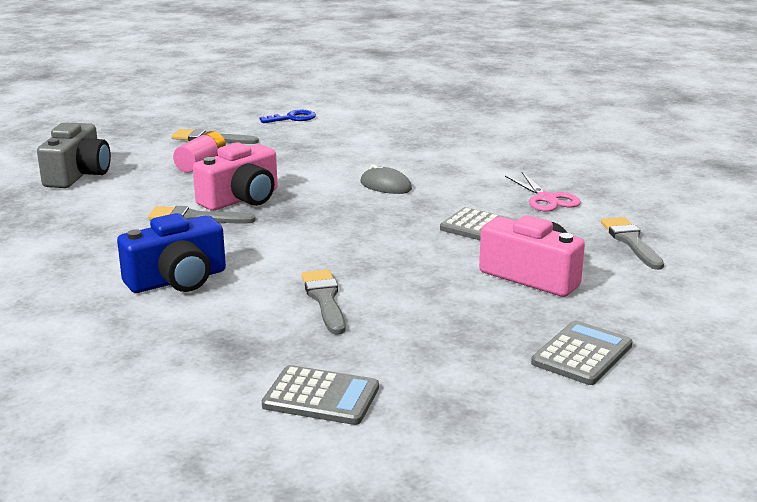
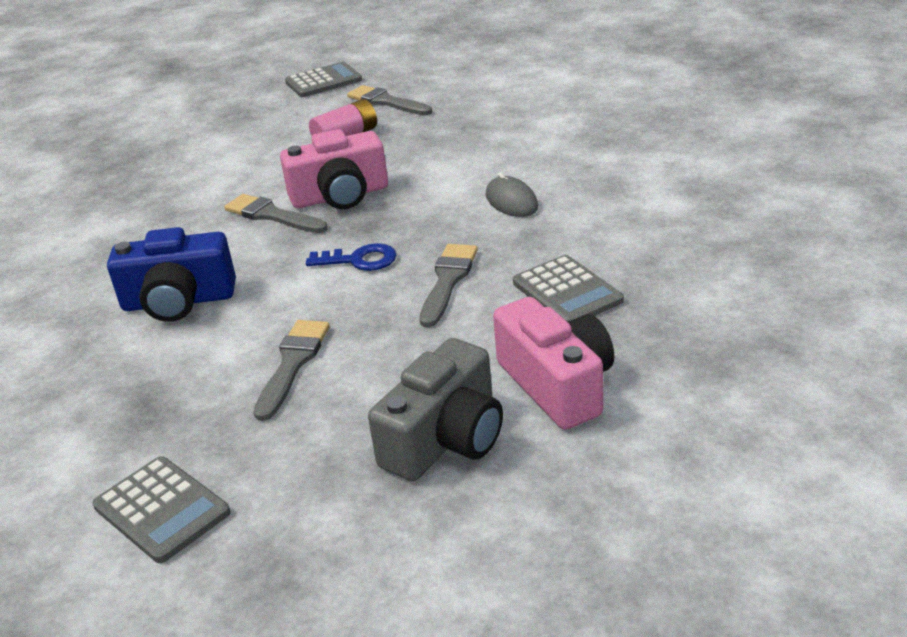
camera: 30 degrees right, 10 degrees up
grey camera [37,123,111,188] -> grey camera moved to [368,338,503,481]
blue key [259,110,316,123] -> blue key moved to [306,243,396,271]
pink scissors [505,172,581,212] -> none
grey calculator [531,321,633,385] -> grey calculator moved to [285,62,362,97]
grey brush [601,217,664,270] -> grey brush moved to [420,244,478,327]

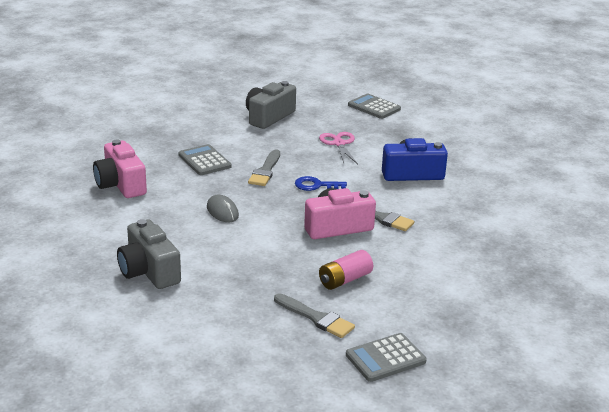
camera: 175 degrees right, 5 degrees down
grey brush [254,320,330,421] -> pink scissors [319,132,358,164]
pink camera [493,297,614,430] -> pink camera moved to [93,140,147,198]
none -> grey camera [117,219,181,289]

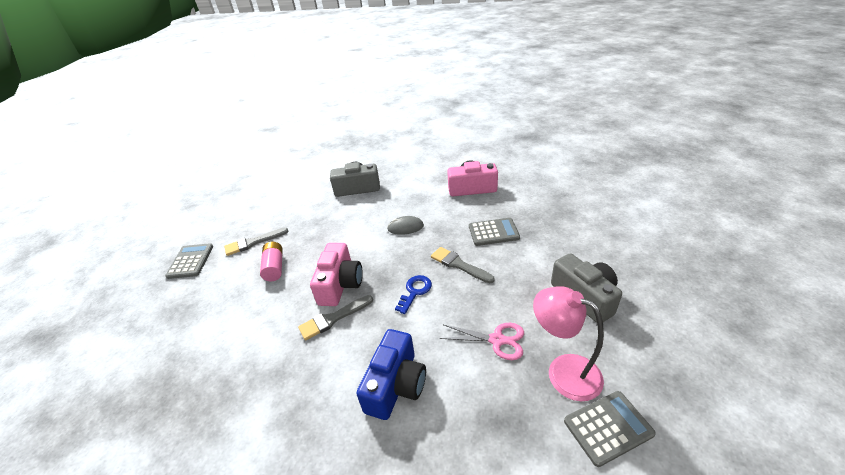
camera: 120 degrees right, 10 degrees up
none -> pink lamp [533,286,604,401]

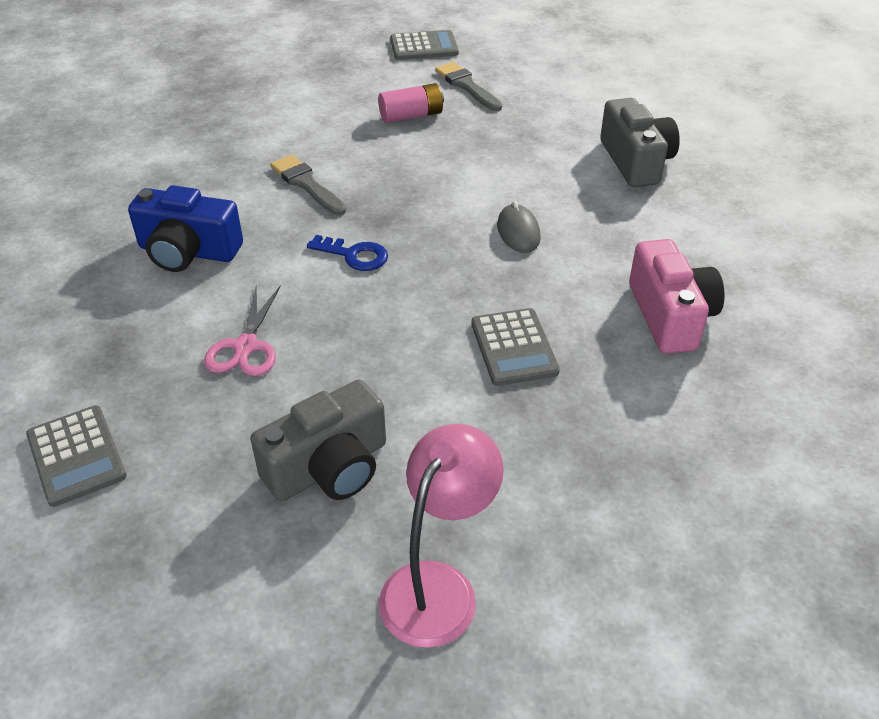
camera: 80 degrees right, 5 degrees up
pink camera [310,243,363,306] -> none
grey brush [431,247,495,283] -> none
pink lamp [533,286,604,401] -> pink lamp moved to [379,424,504,648]

